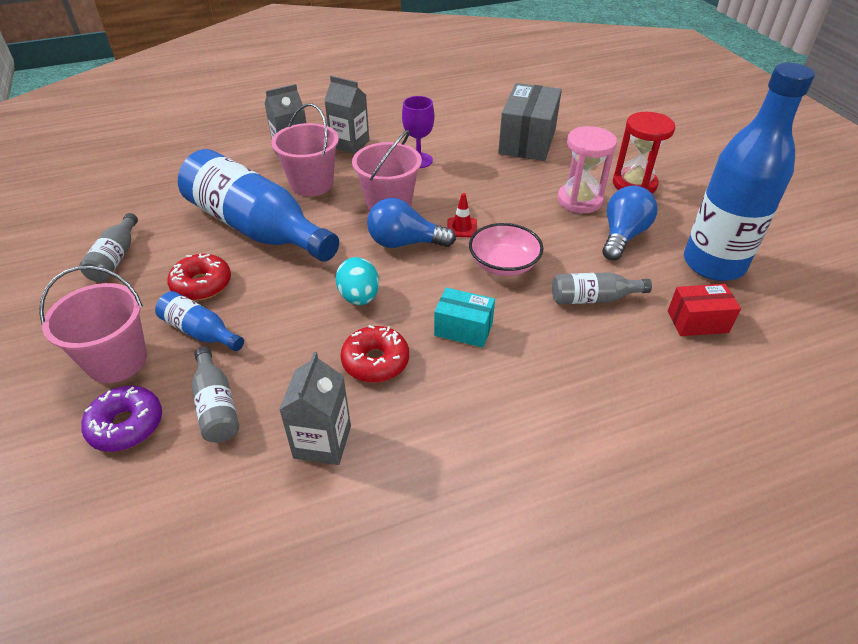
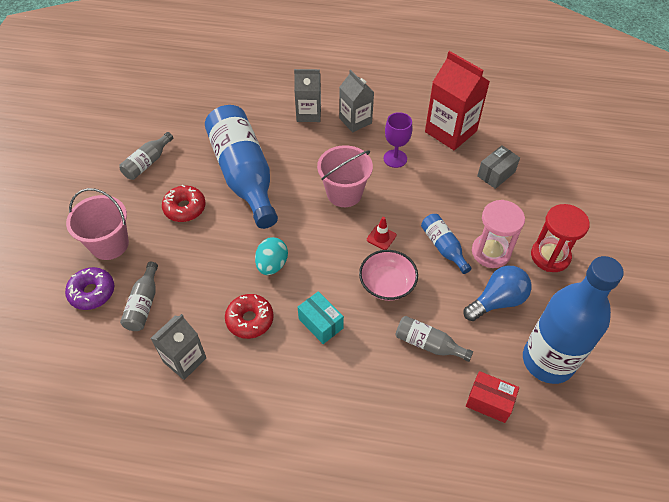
camera: 30 degrees right, 10 degrees up
blue bottle [155,291,244,351] -> blue bottle moved to [421,214,472,274]
pink bucket [271,103,339,196] -> none
blue light bulb [367,198,456,248] -> none
grey box [498,83,562,161] -> grey box [477,145,520,189], size x0.56
none -> red carton [425,51,490,150]

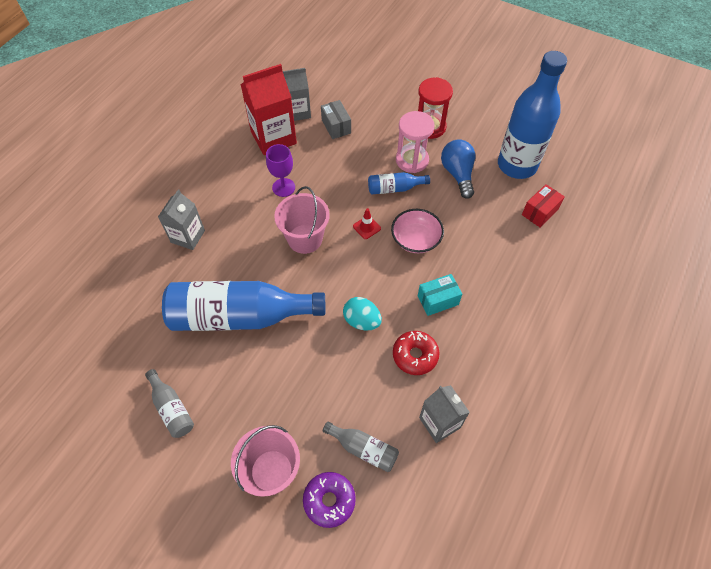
camera: 70 degrees left, 5 degrees up
red donut [162,185,206,222] -> none
grey carton [339,70,374,132] -> grey carton moved to [283,68,311,121]
grey bottle [395,316,473,362] -> none

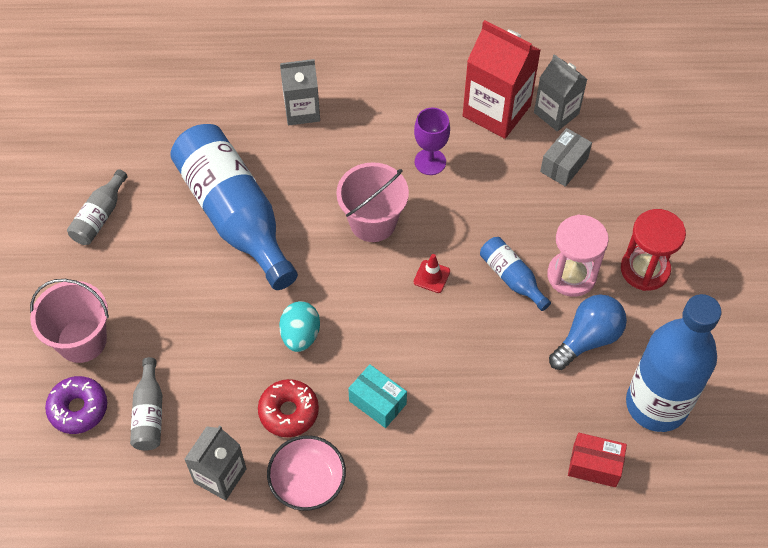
camera: 60 degrees right, 0 degrees up
pink bowl [391,209,444,253] -> pink bowl moved to [267,435,346,511]

